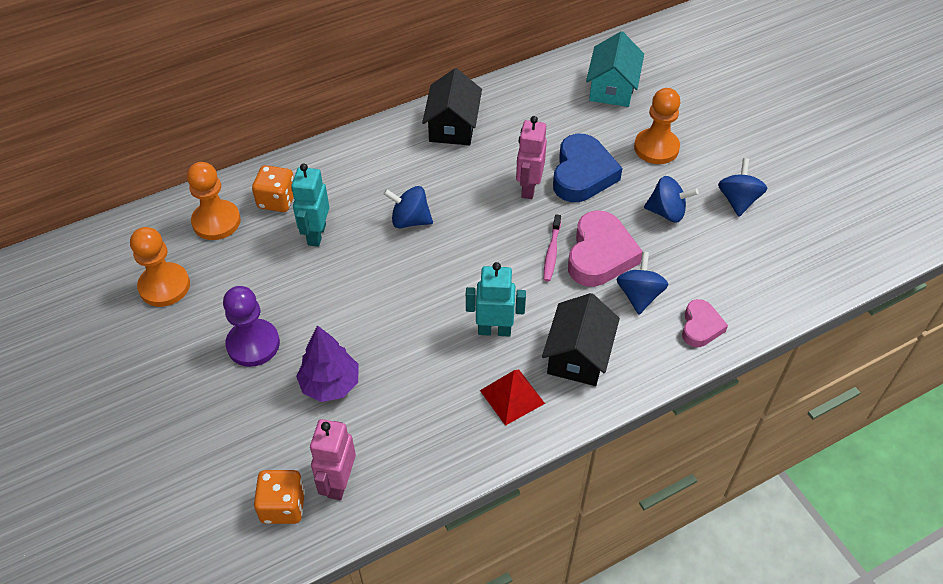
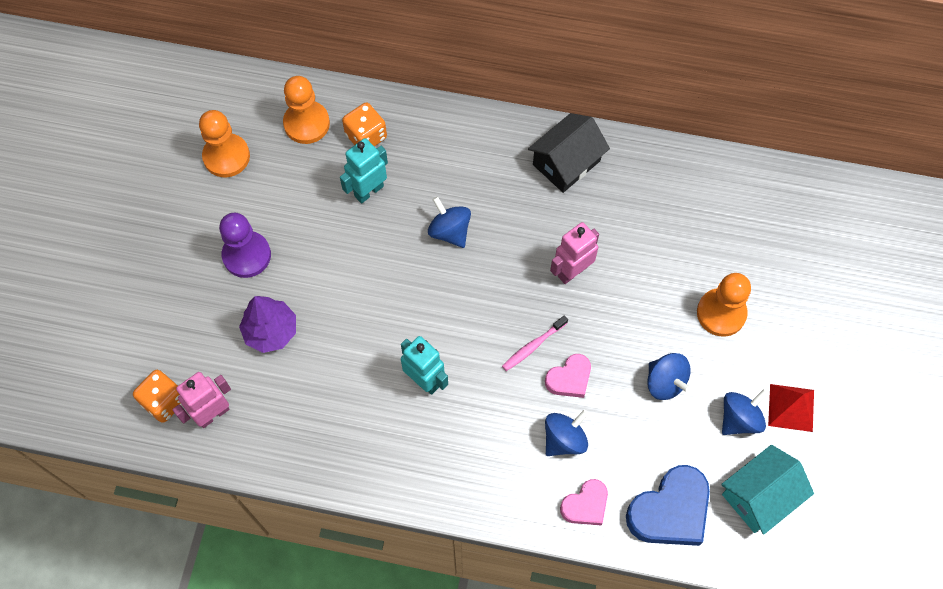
camera: 40 degrees right, 15 degrees up
red pyramid [480,369,545,426] -> red pyramid moved to [768,384,814,432]
black house [542,293,620,386] -> none
blue heart [553,134,623,202] -> blue heart moved to [626,465,710,546]
pink heart [568,210,643,287] -> pink heart [545,354,591,398], size x0.58
turquoise house [586,31,644,107] -> turquoise house moved to [721,445,814,535]

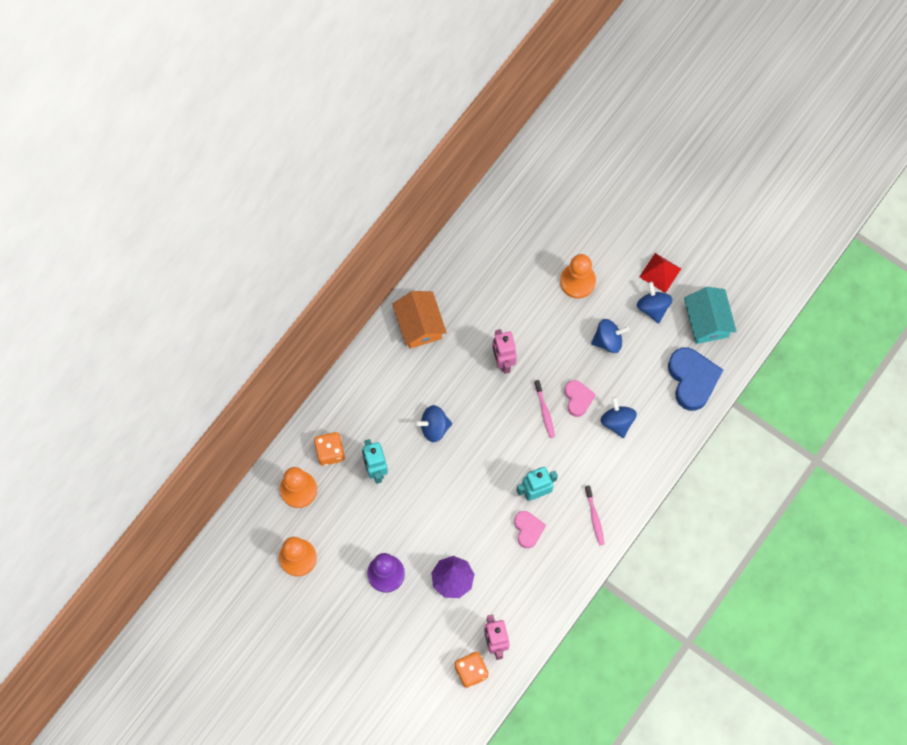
camera: 65 degrees left, 5 degrees up
black house [528,113,610,193] -> orange house [392,291,447,349]
pink heart [560,479,608,525] -> pink heart moved to [514,511,546,548]
none -> pink toothbrush [585,485,604,546]

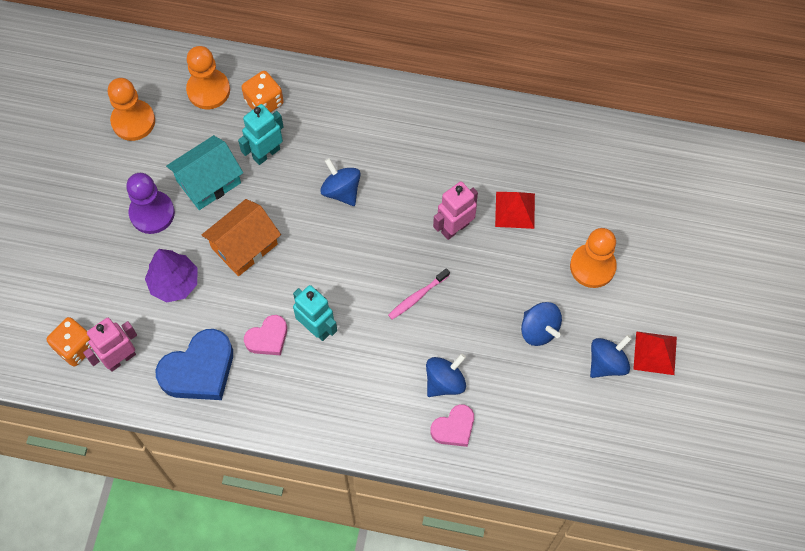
camera: 65 degrees right, 5 degrees down
orange house [392,291,447,349] -> orange house moved to [202,199,281,276]
pink heart [565,380,596,417] -> pink heart moved to [430,404,474,447]
pink toothbrush [585,485,604,546] -> none
blue heart [668,348,723,411] -> blue heart moved to [156,329,233,400]
turquoise house [684,287,737,344] -> turquoise house moved to [166,135,243,210]
none -> red pyramid [495,192,535,229]

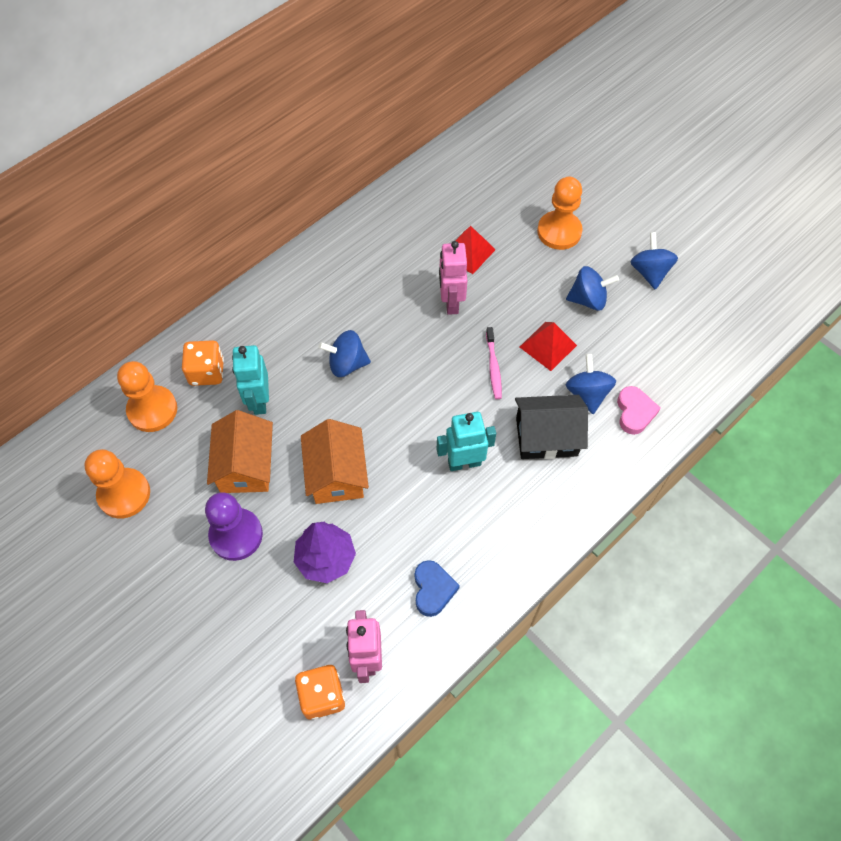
camera: 55 degrees left, 5 degrees down
blue heart [156,329,233,400] -> blue heart [415,560,460,617], size x0.58
turquoise house [166,135,243,210] -> orange house [207,410,273,493]
pink heart [244,315,287,355] -> none
red pyramid [633,331,677,375] -> red pyramid moved to [520,322,577,371]
none -> black house [515,395,588,459]

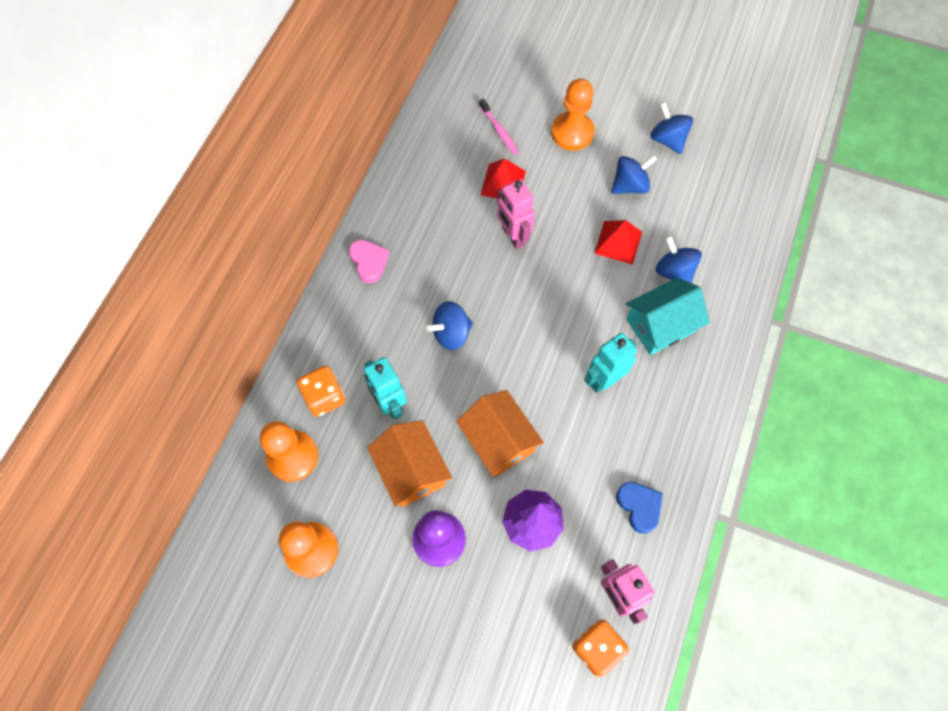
camera: 25 degrees left, 5 degrees up
pink toothbrush [486,327,502,399] -> pink toothbrush moved to [479,98,519,155]
black house [515,395,588,459] -> turquoise house [626,277,710,355]
pink heart [617,386,661,435] -> pink heart moved to [349,240,390,283]

